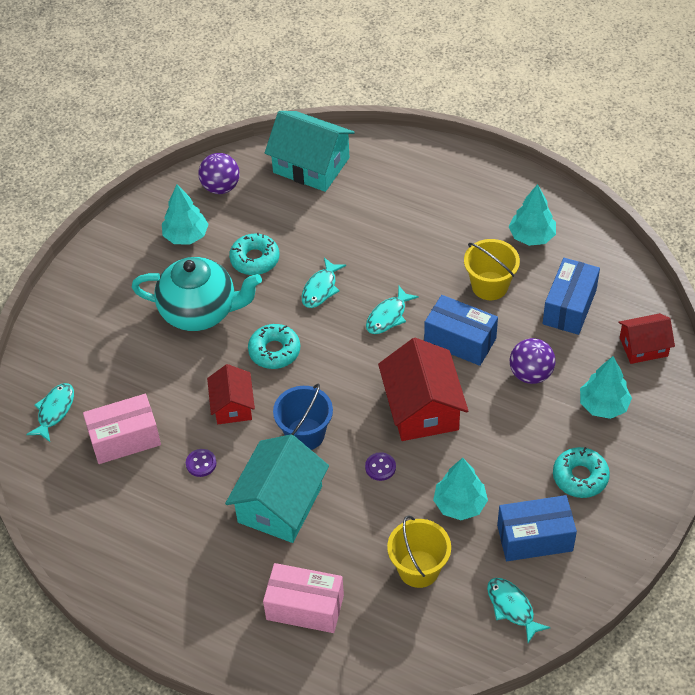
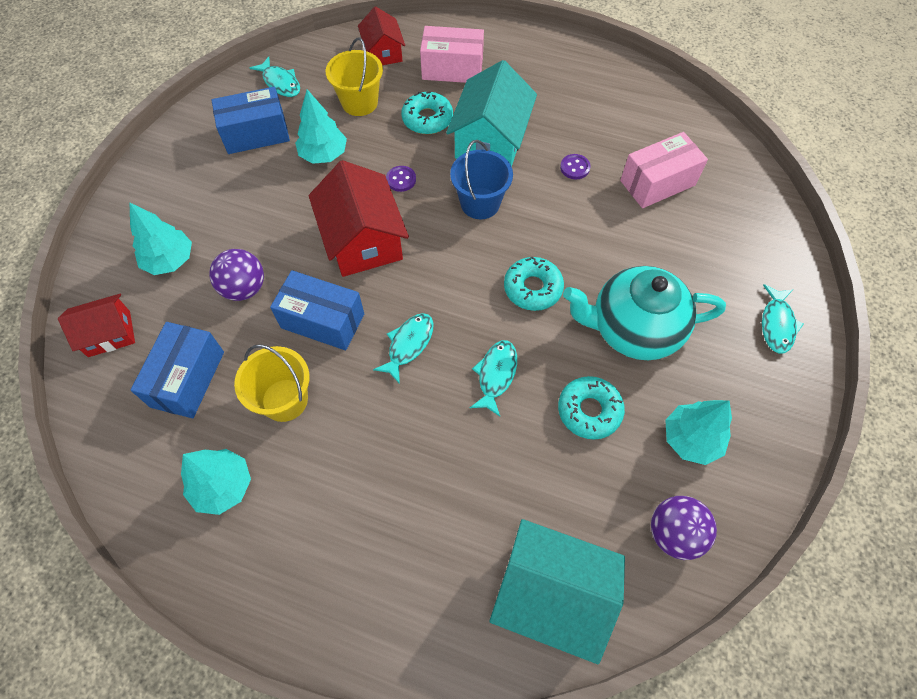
camera: 170 degrees right, 10 degrees up
turquoise fish [26,383,74,442] -> turquoise fish moved to [762,284,804,354]
red house [207,364,255,424] -> red house moved to [358,6,405,65]
turquoise donut [553,447,610,498] -> turquoise donut moved to [401,91,453,134]

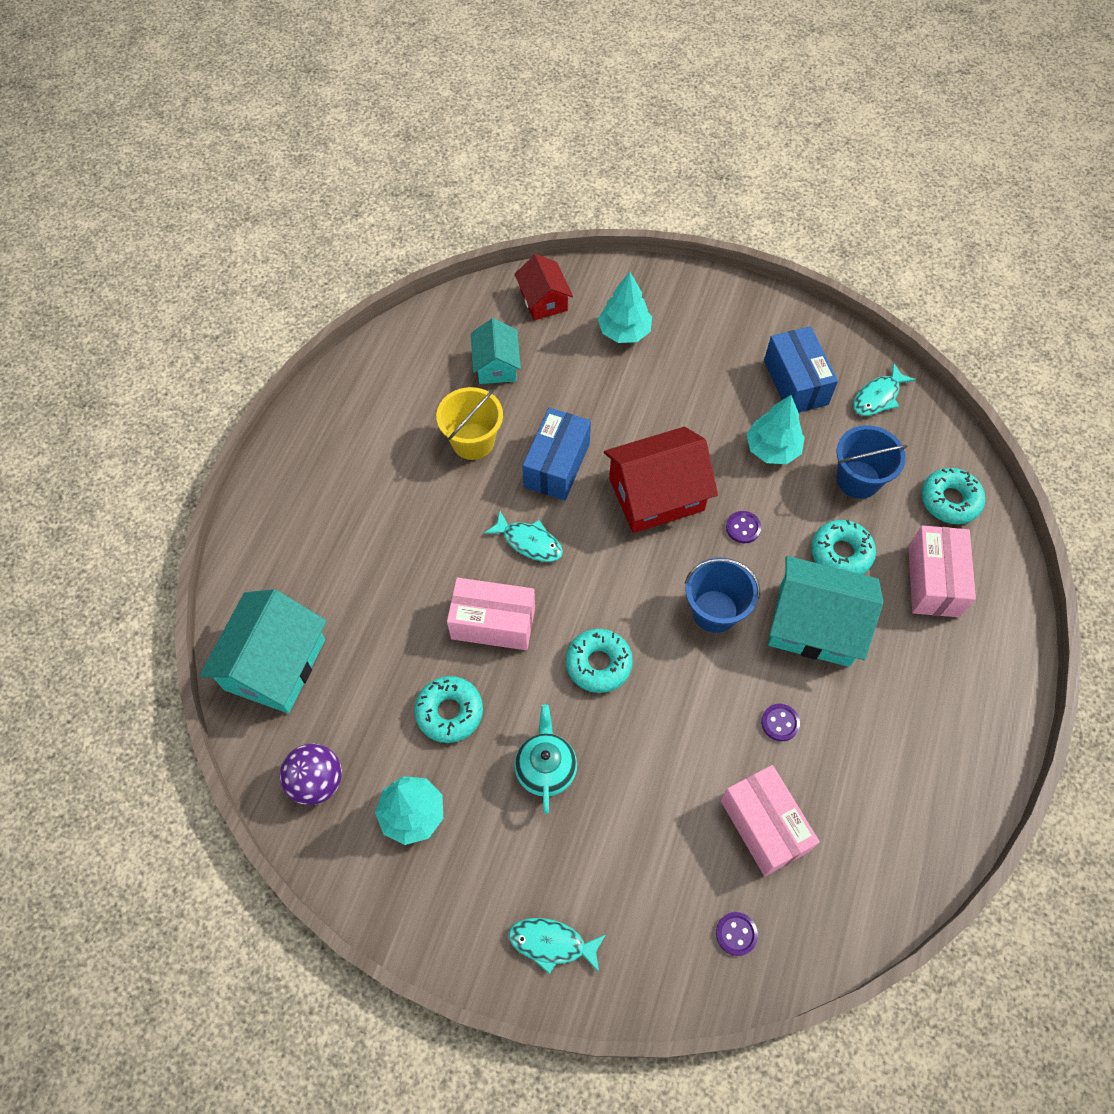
camera: 90 degrees right, 0 degrees up
blue box [131,322,224,418] -> turquoise house [471,318,521,384]
turquoise tree [181,449,251,515] -> none
purple ball [209,249,264,301] -> none
yellow bucket [326,37,383,116] -> blue bucket [836,425,908,499]
red house [358,6,405,65] -> turquoise donut [921,468,985,524]
turquoise fish [470,340,517,417] -> pink box [447,578,535,650]
turquoise teapot [563,266,726,360] -> turquoise teapot [514,704,577,814], size x0.58
none -> purple button [716,912,758,956]

